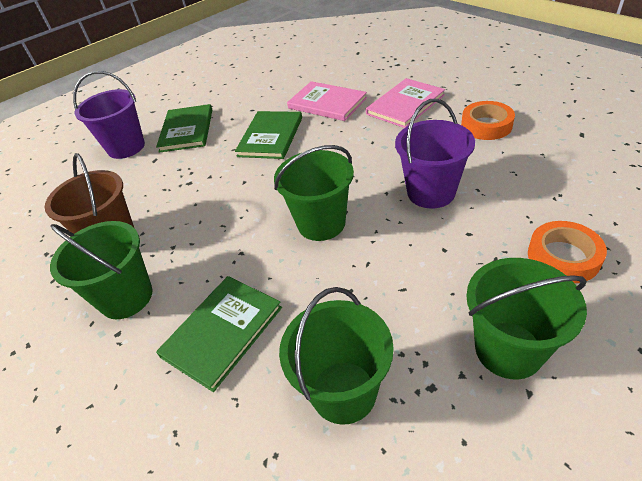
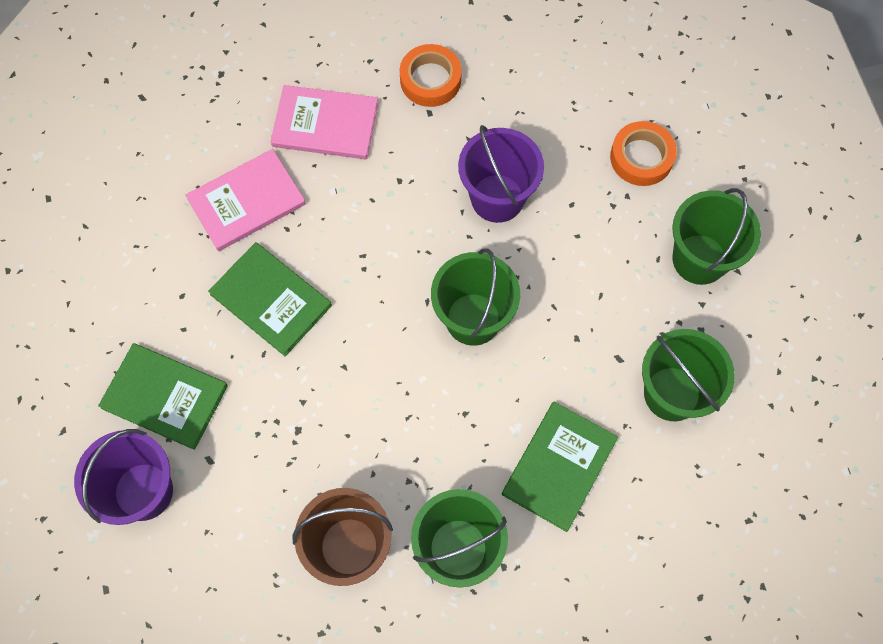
camera: 70 degrees left, 25 degrees up
green book [156,276,282,392] -> green book turned 60 degrees clockwise [502,402,618,532]
pink book [366,78,445,128] -> pink book turned 60 degrees counterclockwise [270,85,378,159]

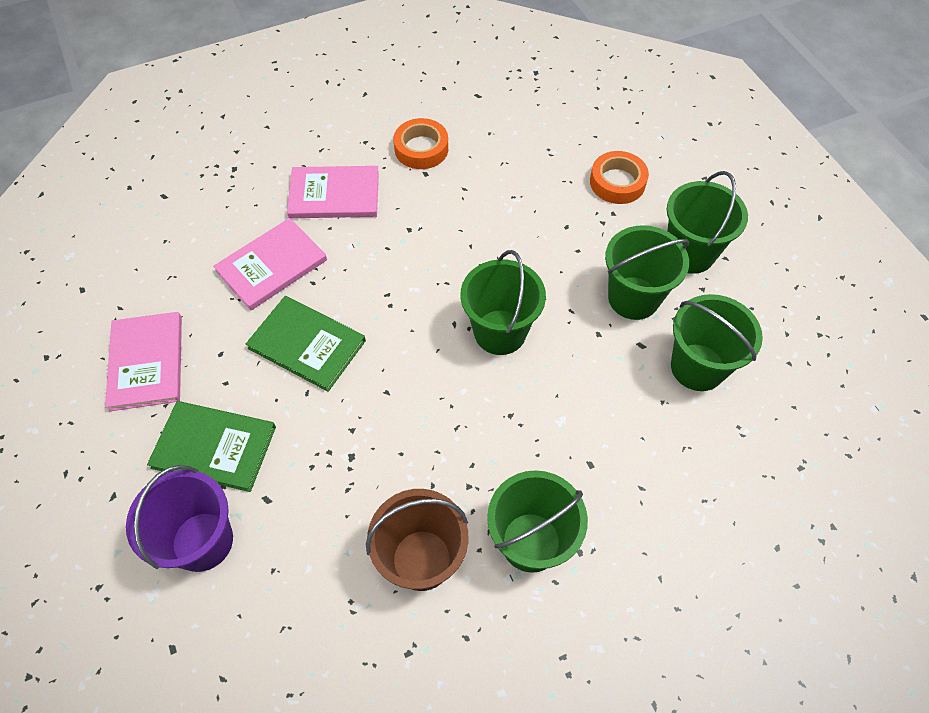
camera: 10 degrees left, 10 degrees down
purple bucket [458,125,544,223] -> none
green book [502,402,618,532] -> none
none -> pink book [105,312,182,411]
none -> green bucket [605,225,690,320]

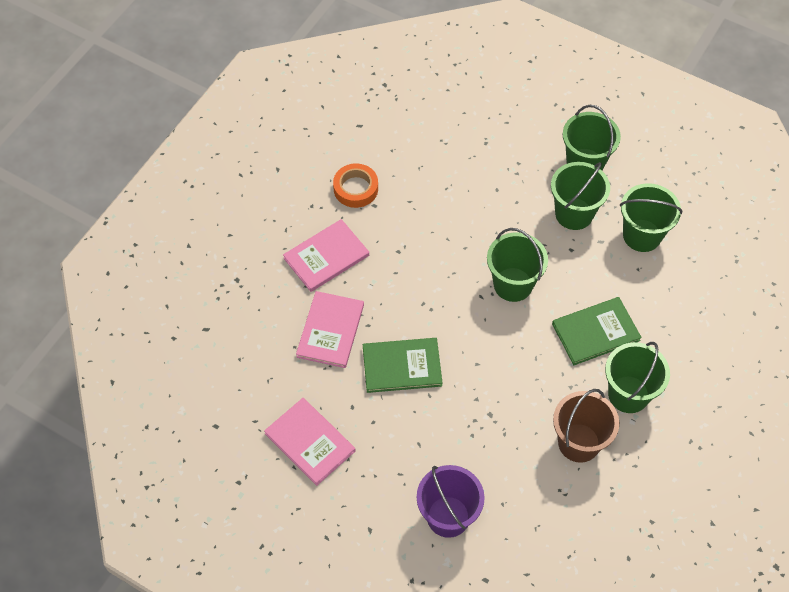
camera: 35 degrees left, 0 degrees up
green book [147,401,276,492] -> green book moved to [552,297,642,365]
orange tape [590,151,649,204] -> none

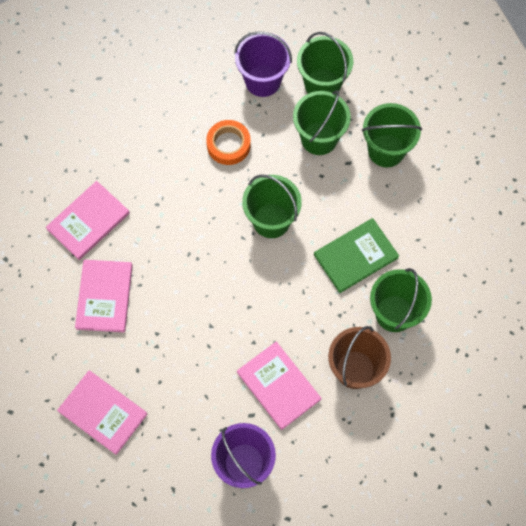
camera: 10 degrees left, 10 degrees up
orange tape [333,163,378,208] -> orange tape moved to [206,120,251,165]
green book [363,338,442,393] -> none
none -> purple bucket [234,32,292,97]
none -> pink book [237,342,321,430]

